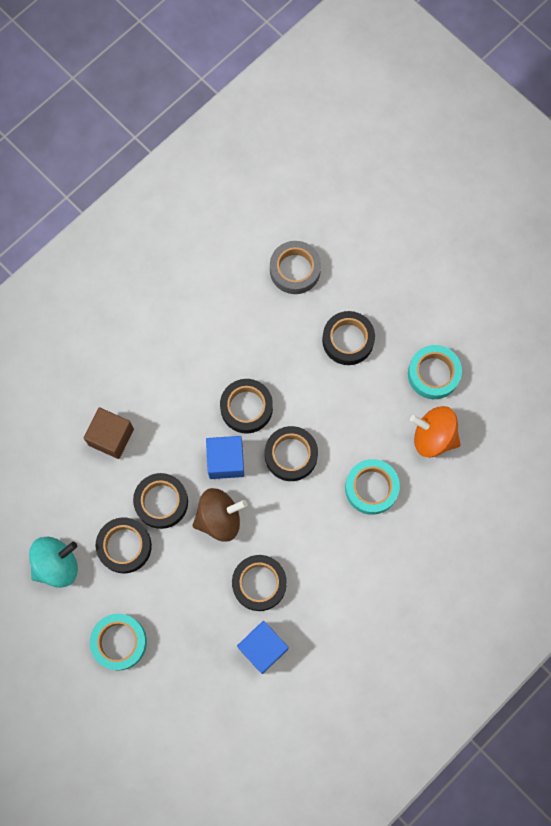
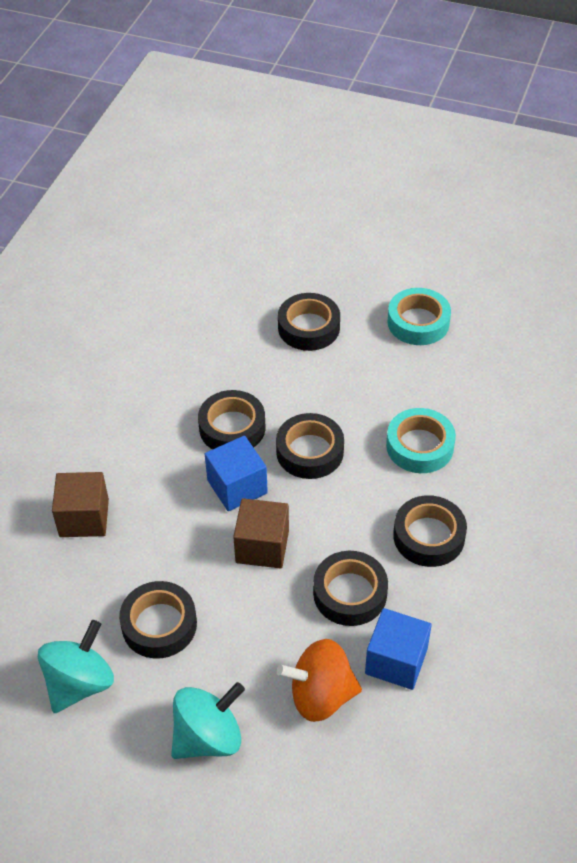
camera: 25 degrees left, 25 degrees down
turquoise tape [90,614,147,670] -> turquoise spinning top [171,682,245,759]
black tape [133,473,188,529] -> black tape moved to [393,495,467,567]
brown spinning top [192,488,247,542] -> brown cube [233,498,289,569]
grey tape [270,241,321,294] -> none
orange spinning top [410,406,461,458] -> orange spinning top moved to [277,639,362,722]

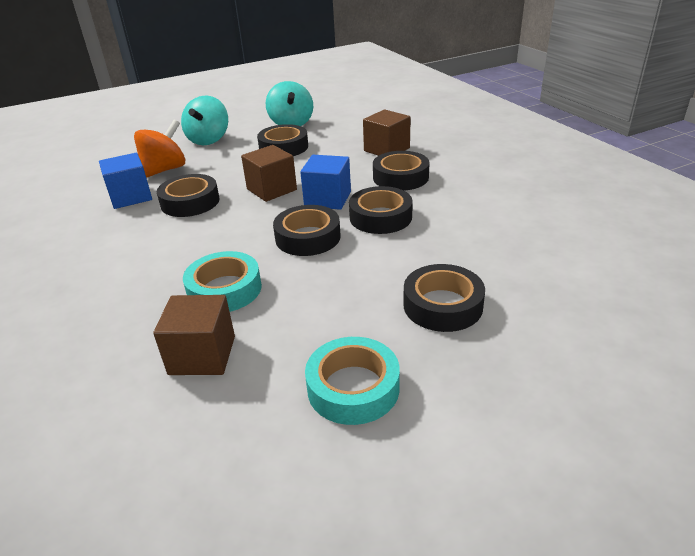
camera: 135 degrees right, 15 degrees down
black tape [393,495,467,567] -> black tape moved to [373,151,430,191]
none -> brown cube [153,295,235,375]

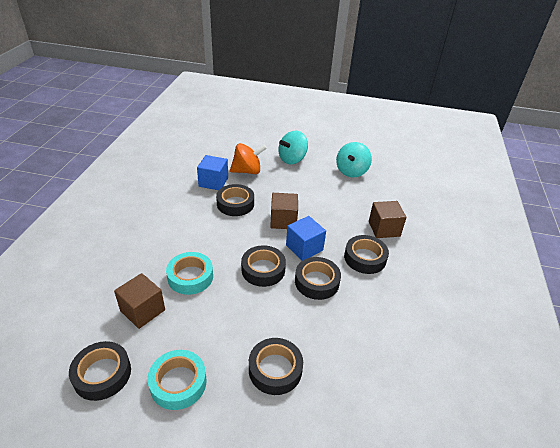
camera: 35 degrees right, 5 degrees up
black tape [257,124,308,156] -> black tape moved to [69,341,131,401]

